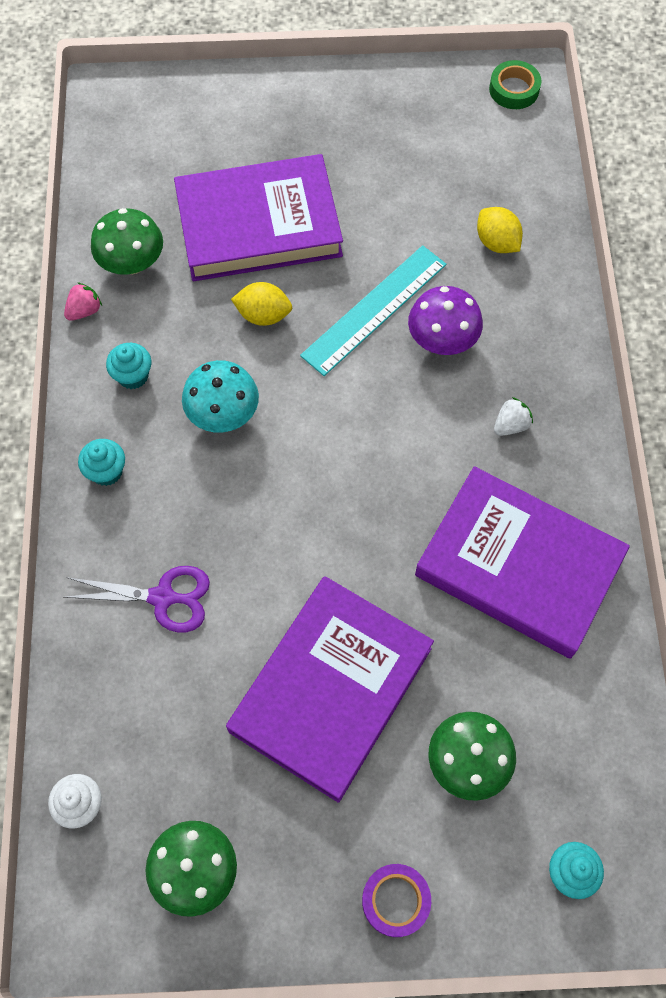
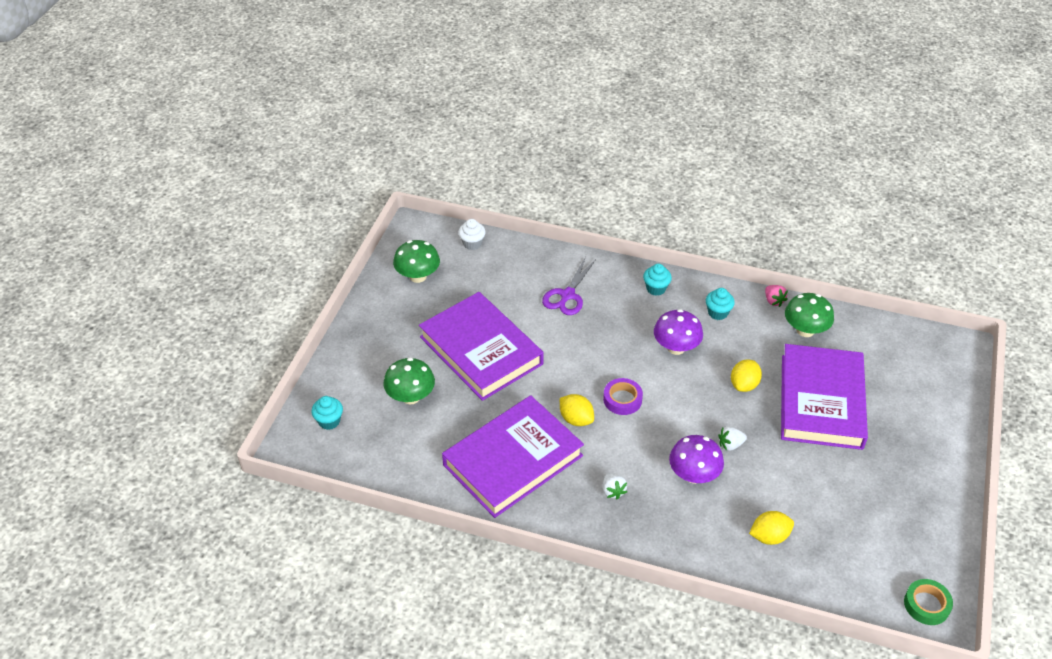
camera: 110 degrees right, 20 degrees down
turquoise mushroom [182,360,259,433] -> purple mushroom [654,309,703,355]
turquoise ruler [300,245,446,376] -> white strawberry [718,426,747,451]
purple tape [362,864,431,937] -> purple tape moved to [603,378,643,415]
none -> yellow lemon [560,394,594,426]

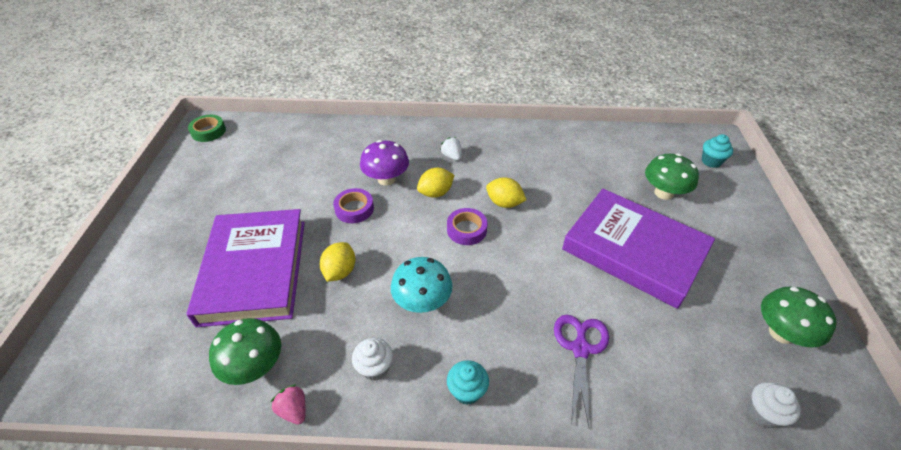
camera: 165 degrees right, 0 degrees up
purple book [442,395,584,518] -> none
purple mushroom [654,309,703,355] -> turquoise mushroom [391,257,453,313]
turquoise cupcake [706,288,735,320] -> white cupcake [352,338,393,380]
white strawberry [718,426,747,451] -> purple tape [333,188,374,223]
yellow lemon [749,511,794,545] -> yellow lemon moved to [417,168,454,198]

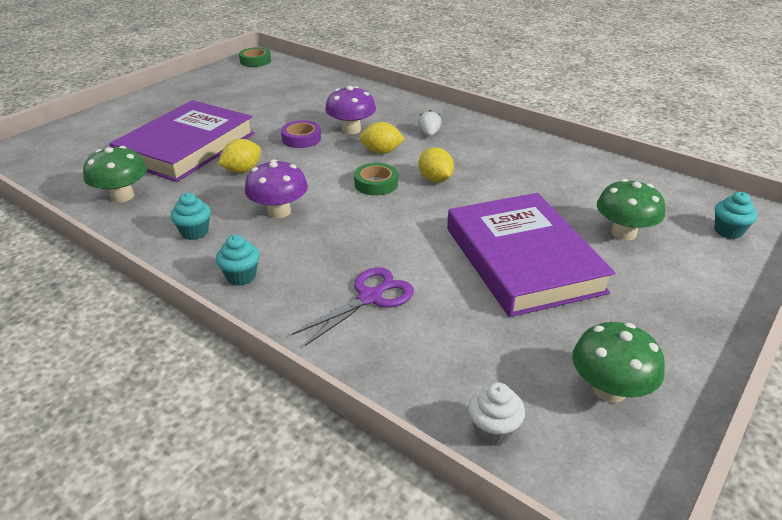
camera: 35 degrees right, 10 degrees down
pink strawberry [271,385,306,425] -> none
white cupcake [352,338,393,380] -> turquoise cupcake [170,193,211,240]
turquoise mushroom [391,257,453,313] -> purple mushroom [245,159,308,218]
purple tape [447,208,487,245] -> green tape [354,163,398,196]

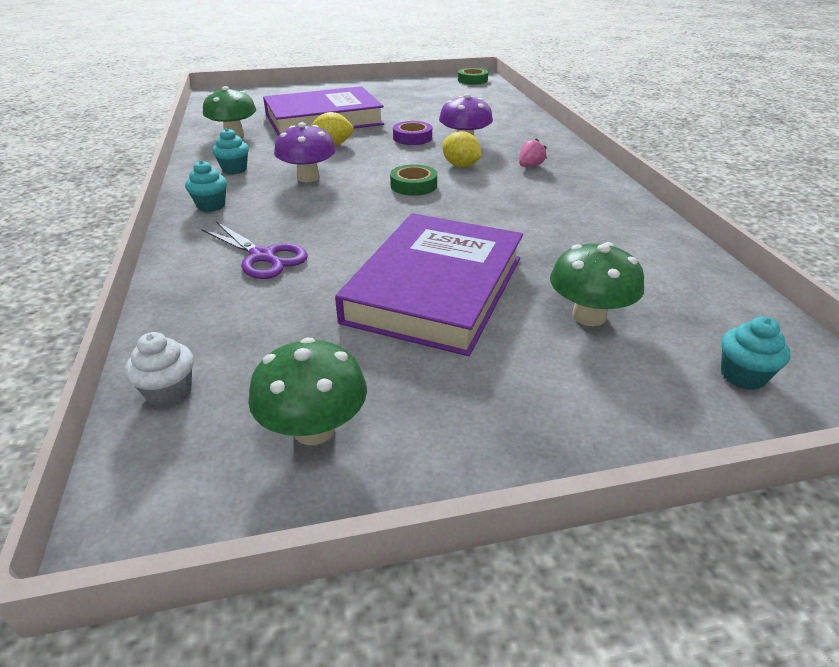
camera: 40 degrees right, 0 degrees up
purple scissors [292,267,414,346] -> purple scissors turned 45 degrees clockwise [201,222,308,279]
white strawberry [418,110,442,136] -> pink strawberry [519,138,547,167]
yellow lemon [419,147,454,183] -> none

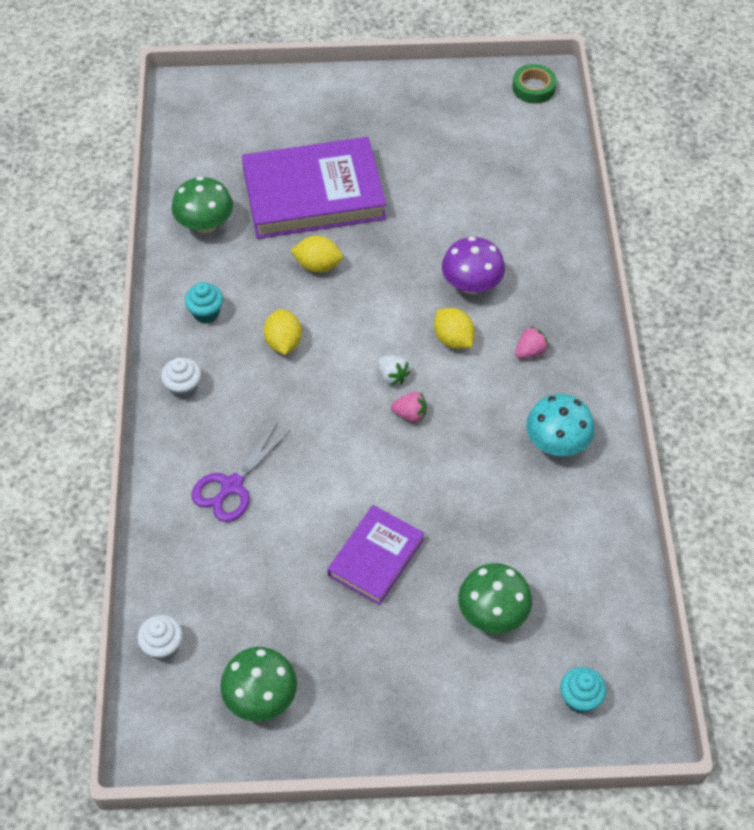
camera: 10 degrees right, 20 degrees up
turquoise cupcake [185,160,227,212] -> white cupcake [161,358,201,399]
purple scissors [201,222,308,279] -> purple scissors turned 75 degrees clockwise [191,423,291,522]
purple mushroom [274,122,336,182] -> yellow lemon [264,309,302,355]
purple book [335,213,523,356] -> purple book [327,505,424,605], size x0.56
green tape [390,164,437,196] -> white strawberry [378,356,410,386]
purple tape [393,121,432,145] -> none
none -> pink strawberry [391,392,426,423]
none -> turquoise mushroom [526,394,595,456]

